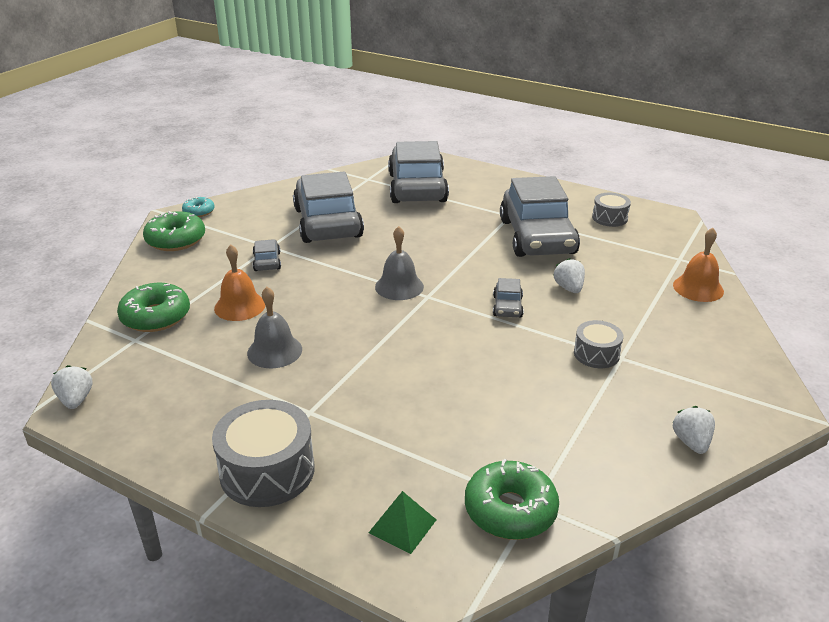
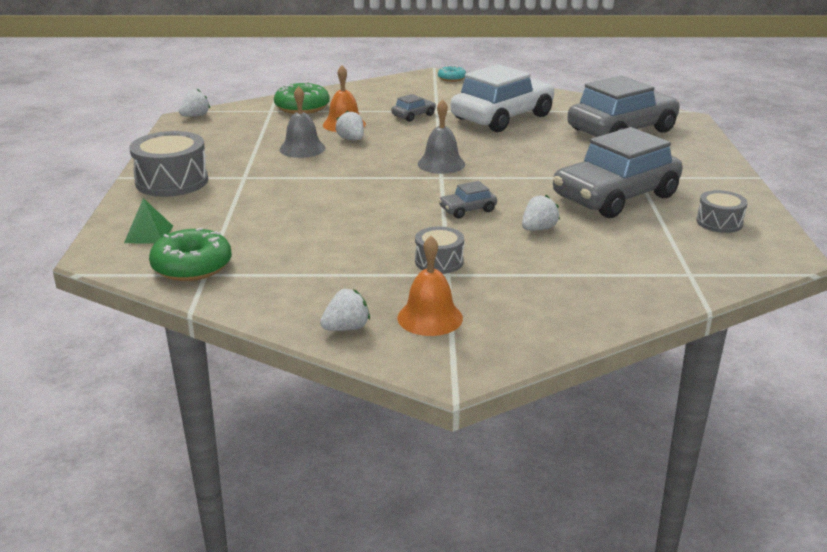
camera: 60 degrees right, 5 degrees down
green donut [143,211,205,251] -> none
grey car [293,172,364,243] -> white car [450,64,554,132]
orange bell [673,228,724,302] -> orange bell moved to [397,236,463,336]
none -> white strawberry [335,110,364,140]

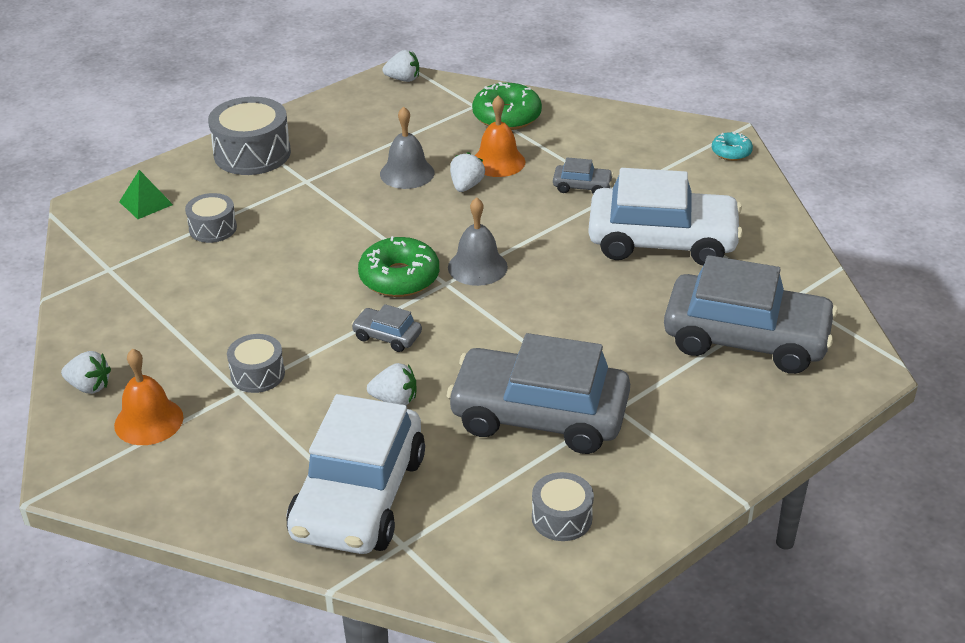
camera: 50 degrees right, 10 degrees up
green donut [149,228,232,281] -> green donut moved to [358,236,439,297]
none -> grey drum [185,193,237,243]
none -> white car [286,394,425,554]

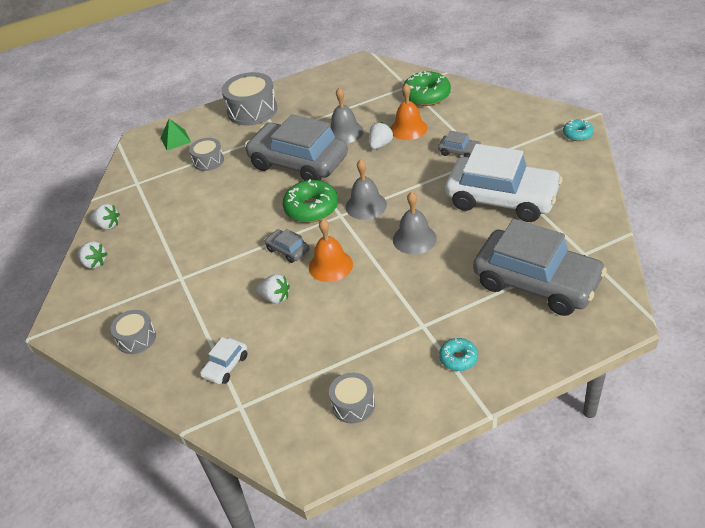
camera: 20 degrees right, 5 degrees up
orange bell [114,348,183,445] -> orange bell moved to [309,219,353,282]
grey drum [227,334,285,393] -> grey drum moved to [110,310,156,354]
white car [286,394,425,554] -> white car [200,337,247,384], size x0.41
white strawberry [382,50,419,82] -> white strawberry moved to [90,204,120,230]
grey car [447,333,630,454] -> grey car moved to [245,114,348,181]
none -> grey bell [393,192,437,255]
none -> turquoise donut [439,338,478,371]

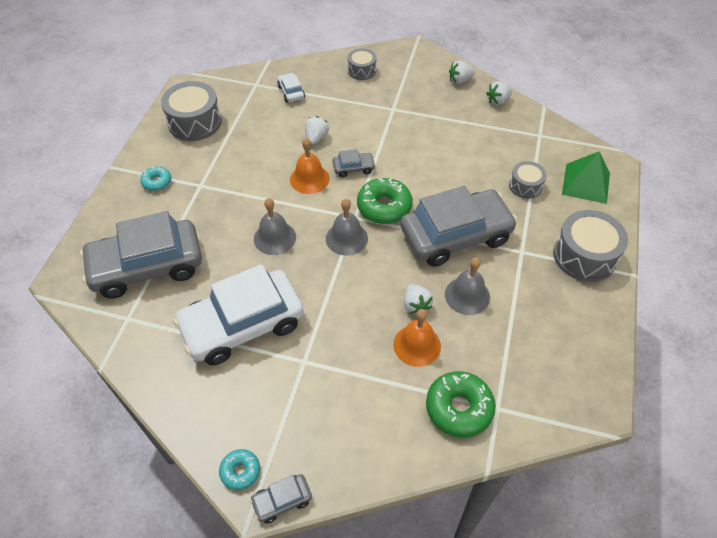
camera: 125 degrees right, 10 degrees up
green pyramid [161,119,191,150] -> green pyramid [562,151,610,204], size x1.56
white strawberry [256,274,290,304] -> white strawberry turned 135 degrees clockwise [305,116,329,145]
grey drum [329,373,375,423] -> grey drum [161,81,222,141], size x1.74
grey car [438,131,481,157] -> grey car moved to [250,474,312,524]

